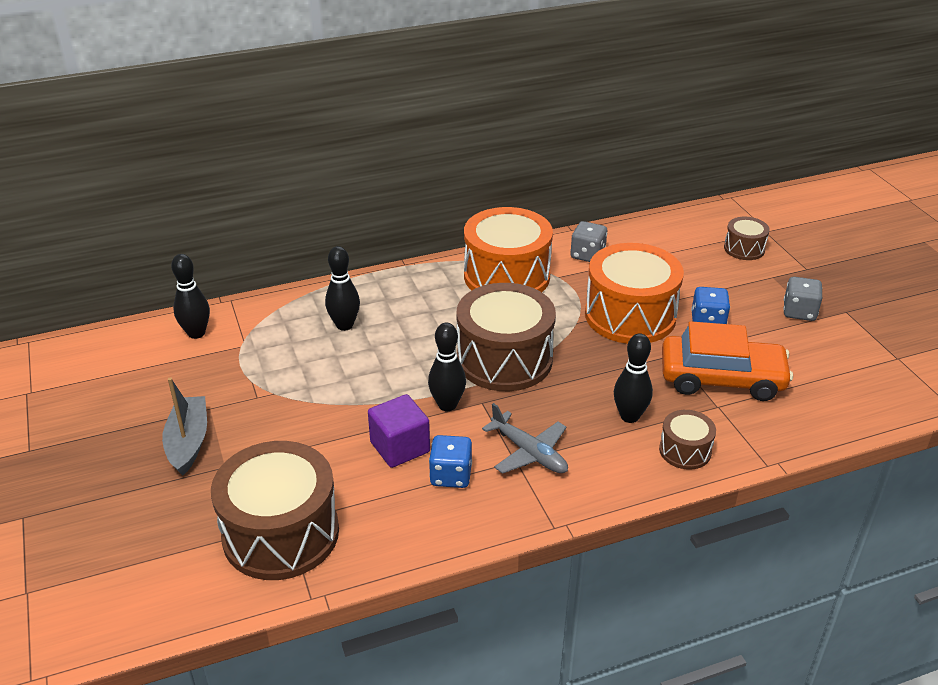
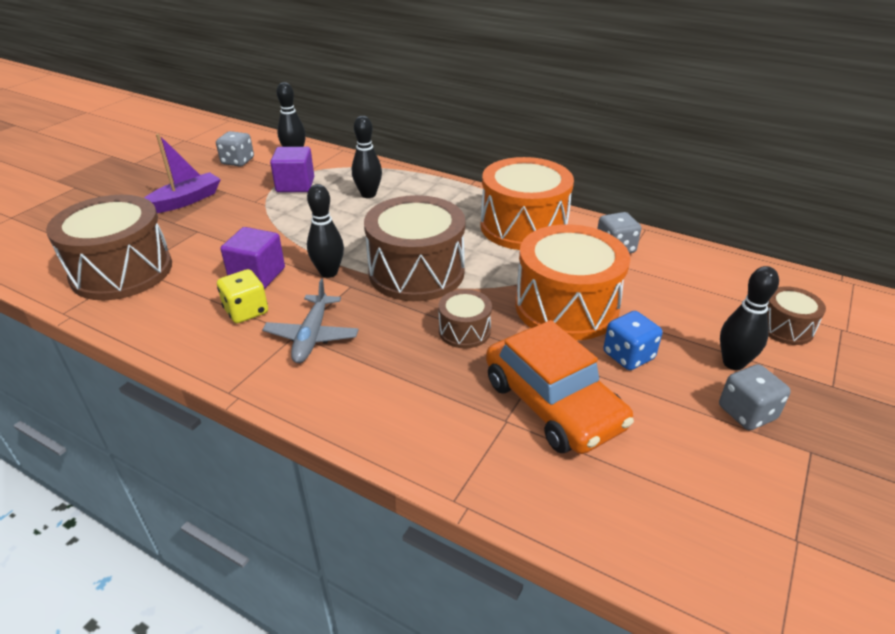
camera: 50 degrees right, 0 degrees up
grey boat [162,377,207,476] -> purple boat [144,134,221,213]
blue dice [429,435,472,488] -> yellow dice [217,269,268,323]
black bowling pin [614,333,653,423] -> black bowling pin moved to [720,266,779,370]
brown drum [659,410,716,470] -> brown drum moved to [438,289,492,348]
none -> grey dice [216,131,254,166]
none -> purple cube [270,147,314,192]

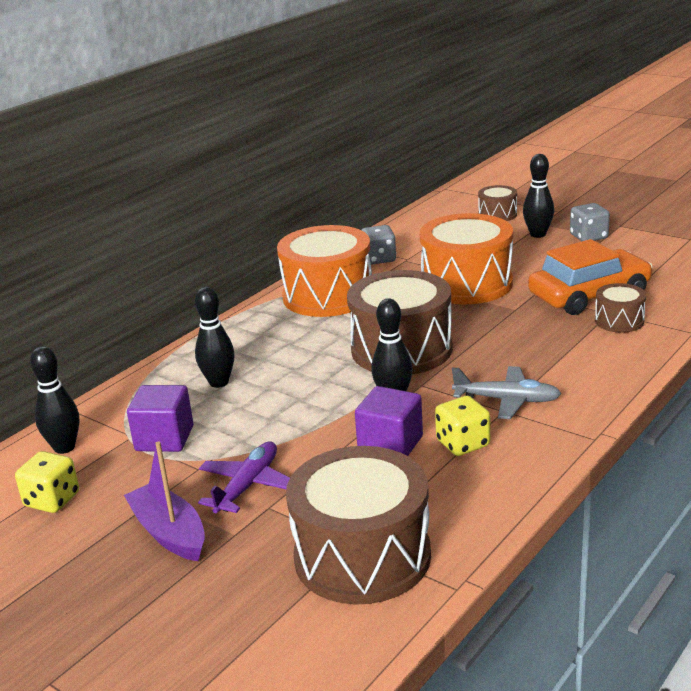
camera: 80 degrees left, 10 degrees down
grey dice [216,131,254,166] -> yellow dice [15,451,79,513]
brown drum [438,289,492,348] -> brown drum moved to [595,283,646,333]
blue dice [603,311,662,370] -> none
none -> purple plane [198,441,290,513]

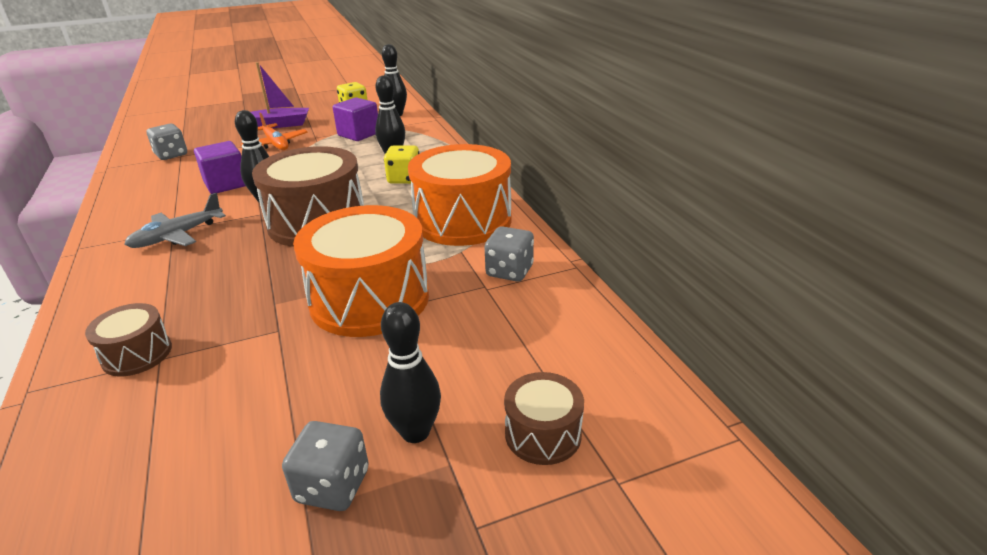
camera: 120 degrees right, 5 degrees up
purple plane [198,441,290,513] -> orange plane [241,113,308,150]
brown drum [286,446,431,605] -> grey dice [146,124,187,160]
yellow dice [435,396,490,456] -> yellow dice moved to [384,145,419,184]
orange car [528,239,653,315] -> none

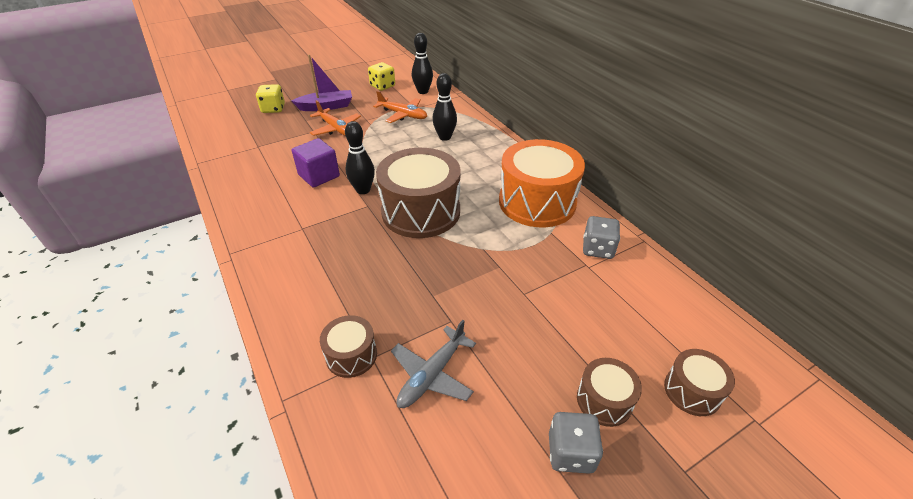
camera: 10 degrees left, 10 degrees up
grey plane [124,193,226,248] -> grey plane moved to [391,320,476,408]
grey dice [146,124,187,160] -> none
orange drum [293,205,429,337] -> none
purple cube [333,97,378,141] -> orange plane [373,91,427,123]
black bowling pin [380,302,441,443] -> brown drum [577,358,642,427]
yellow dice [384,145,419,184] -> yellow dice moved to [256,84,285,113]

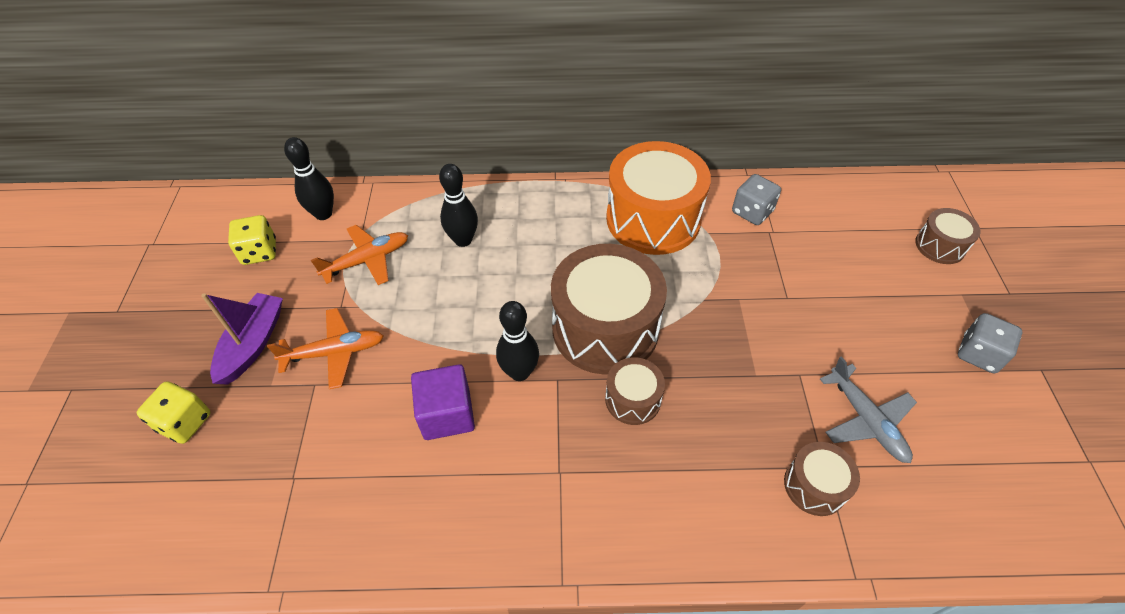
camera: 60 degrees left, 10 degrees up
brown drum [577,358,642,427] -> brown drum moved to [605,357,665,425]

